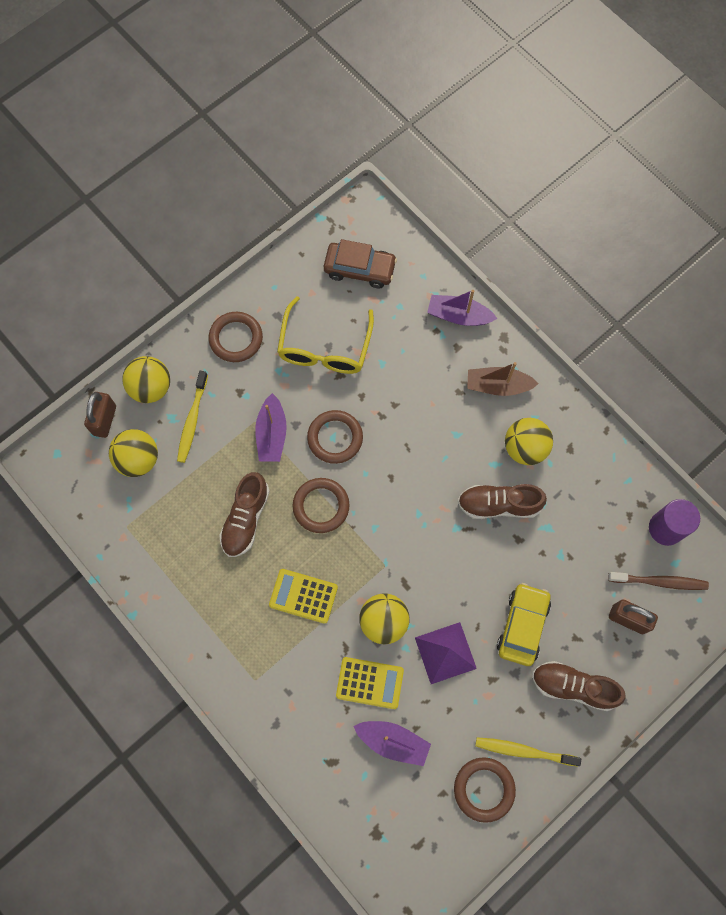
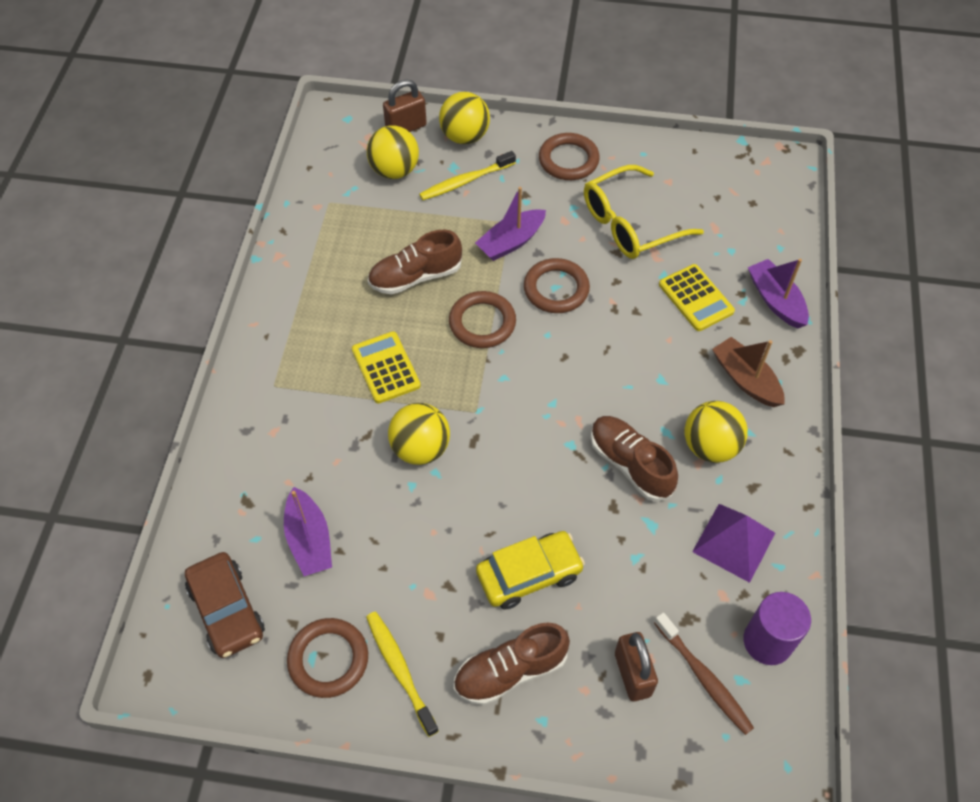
camera: 50 degrees right, 15 degrees down
brown car [324,239,397,289] -> brown car moved to [185,552,265,658]
yellow calculator [336,657,404,709] -> yellow calculator moved to [659,264,735,331]
purple pyramid [415,622,477,684] -> purple pyramid moved to [692,504,775,583]
brown shoe [532,661,626,711] -> brown shoe turned 90 degrees counterclockwise [454,623,570,705]

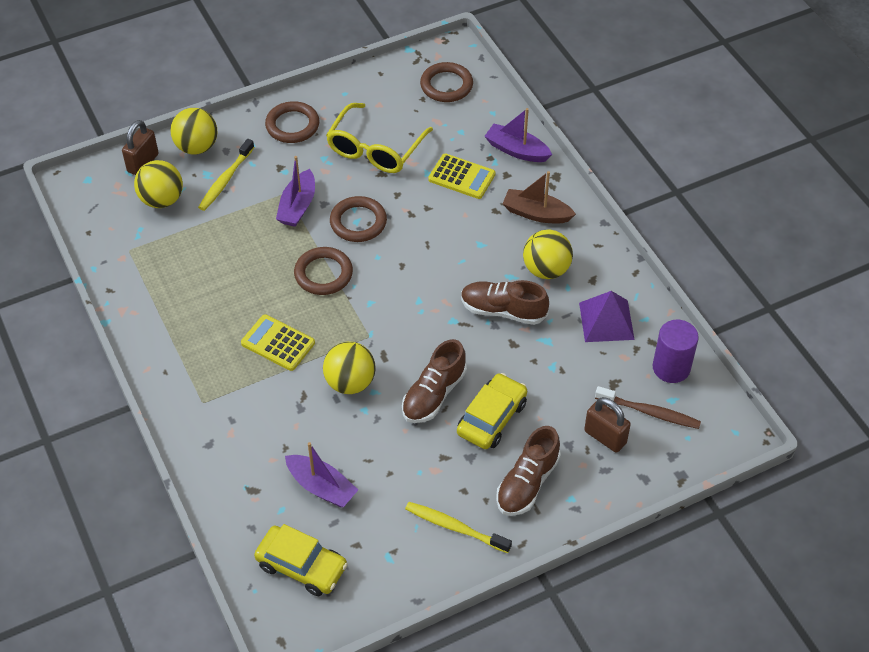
camera: 35 degrees left, 5 degrees down
brown car [185,552,265,658] -> yellow car [254,524,348,596]
brown ring [287,618,368,698] -> brown ring moved to [420,62,473,102]
brown shoe [368,230,462,294] -> brown shoe moved to [402,339,467,423]

